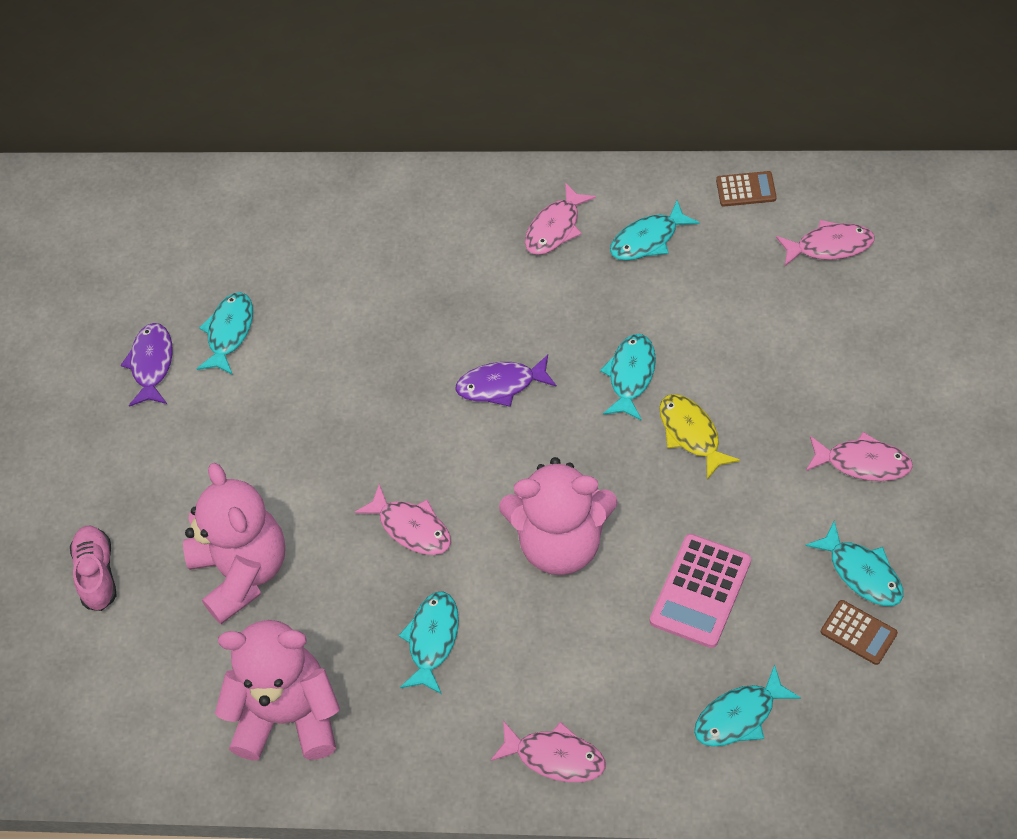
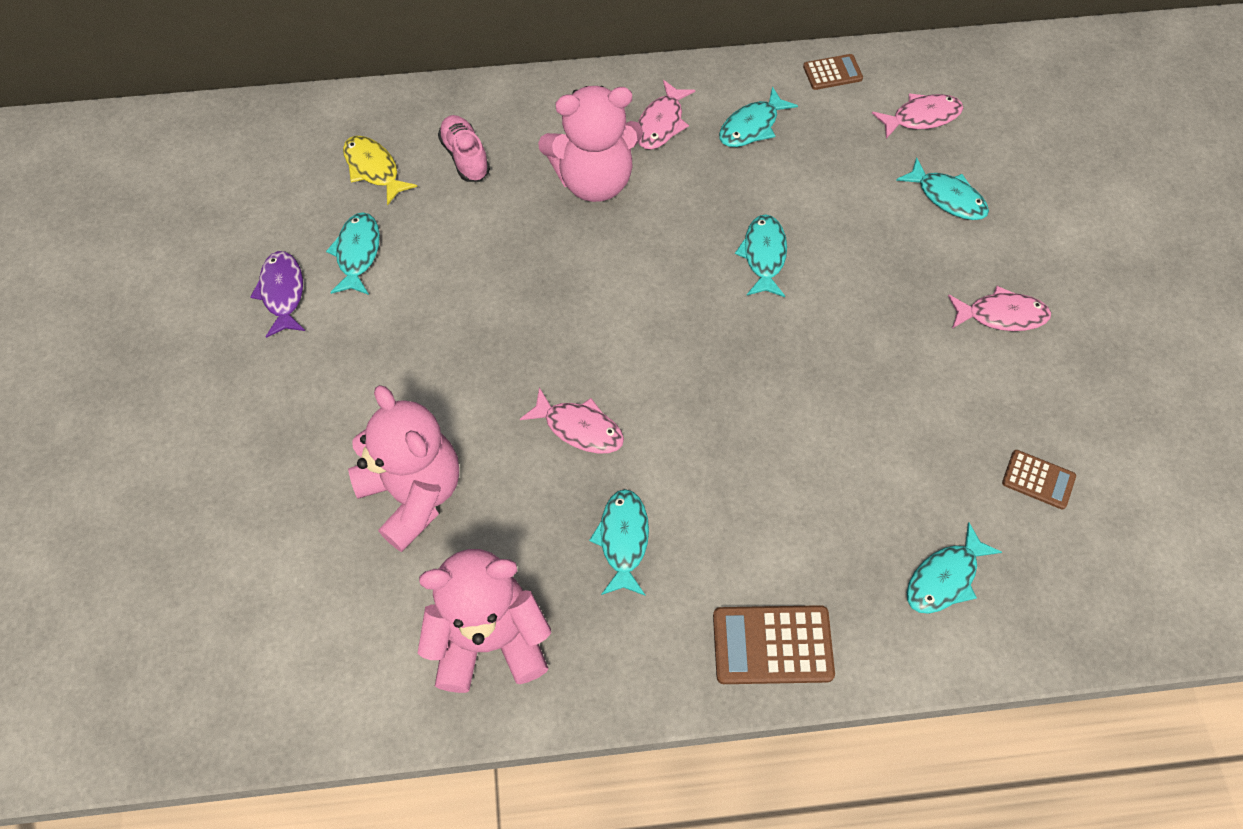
camera: 15 degrees left, 5 degrees up
pink shoe [70,525,117,611] -> pink shoe moved to [438,115,490,182]
purple fish [455,355,557,407] -> none
pink fish [491,721,606,782] -> brown calculator [713,605,835,684]
pink teddy bear [499,457,617,575] -> pink teddy bear moved to [538,86,643,202]
pink calculator [650,534,751,648] -> none
yellow fish [659,394,740,480] -> yellow fish moved to [343,136,417,206]
turquoise fish [805,520,903,606] -> turquoise fish moved to [896,157,989,220]

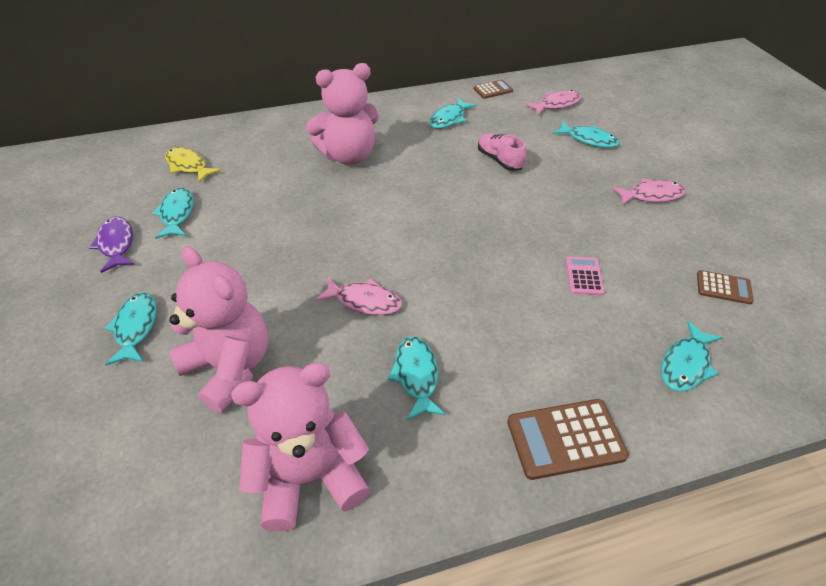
camera: 10 degrees left, 15 degrees down
pink shoe [438,115,490,182] -> pink shoe moved to [478,133,526,171]
pink fish [638,80,695,149] -> none
turquoise fish [735,214,787,297] -> turquoise fish moved to [105,292,157,366]
none -> pink calculator [566,256,604,296]

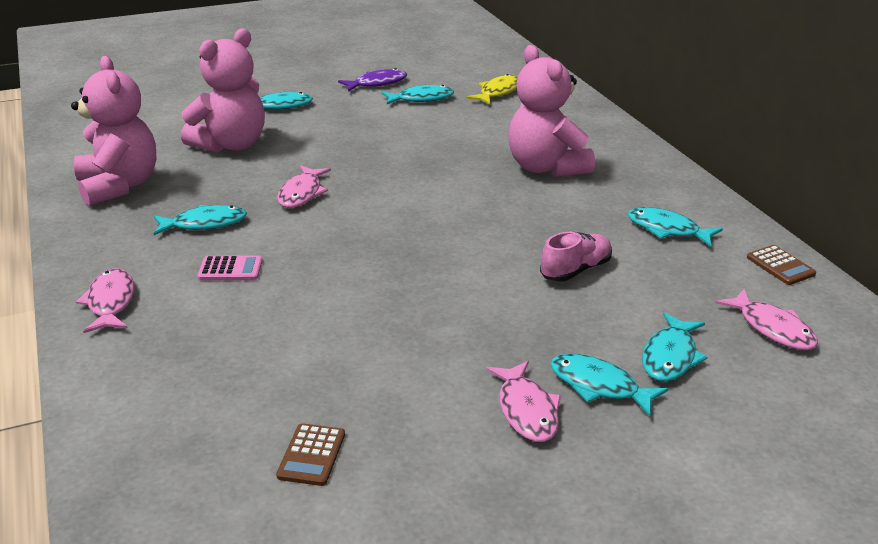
camera: 85 degrees right, 15 degrees down
brown calculator [507,399,629,480] -> pink fish [76,268,134,333]
pink calculator [566,256,604,296] -> pink calculator moved to [197,255,263,280]
turquoise fish [661,321,723,391] -> turquoise fish moved to [550,353,668,416]

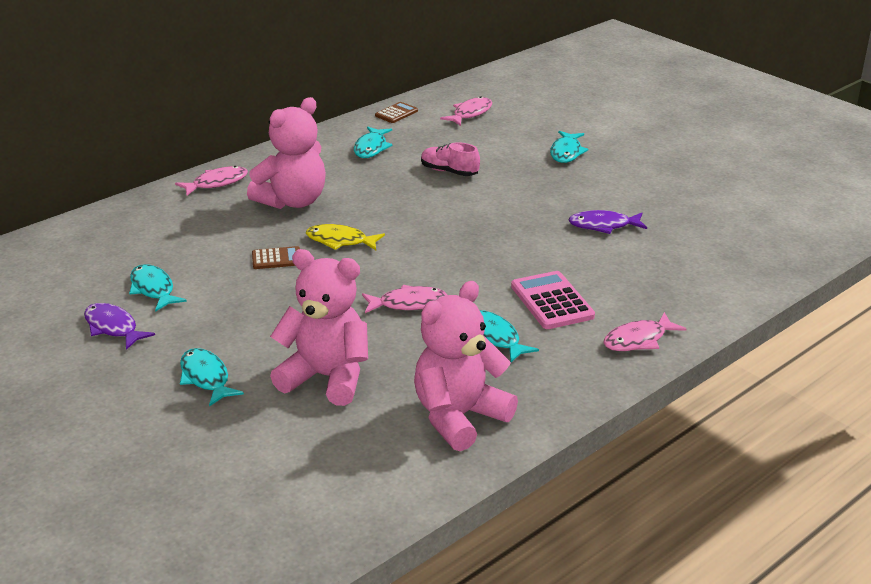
camera: 110 degrees left, 0 degrees up
pink calculator [197,255,263,280] -> pink calculator [511,271,595,329], size x1.68
brown calculator [276,423,345,486] -> brown calculator moved to [252,246,300,269]
yellow fish [467,74,518,105] -> yellow fish moved to [306,224,385,250]
pink fish [486,361,561,442] -> pink fish moved to [175,166,248,196]
turquoise fish [642,312,707,382] -> none
none -> purple fish [568,210,647,234]

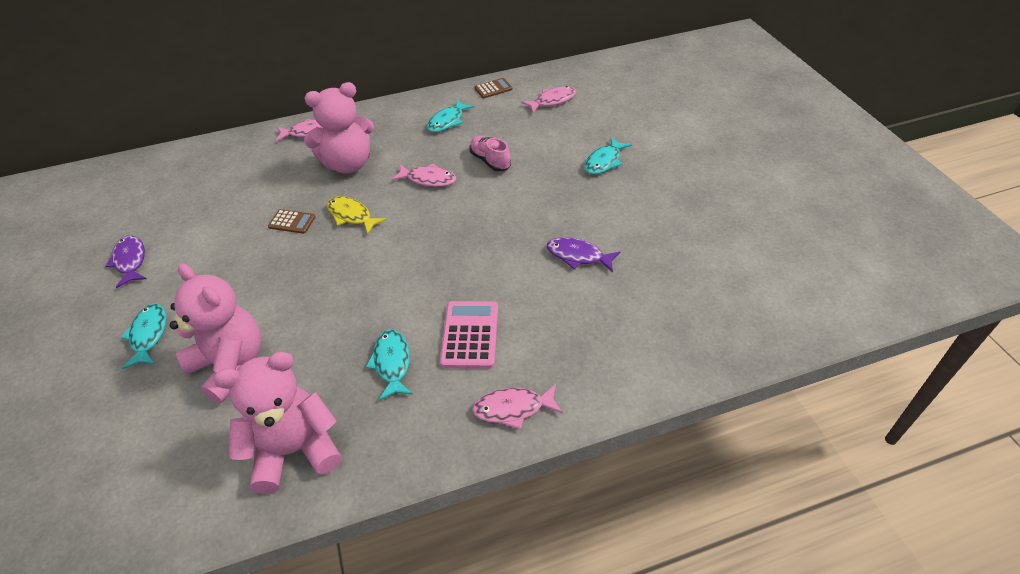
camera: 25 degrees right, 15 degrees up
turquoise fish [129,264,187,312] -> none
pink fish [362,285,447,313] -> pink fish moved to [391,164,456,187]

